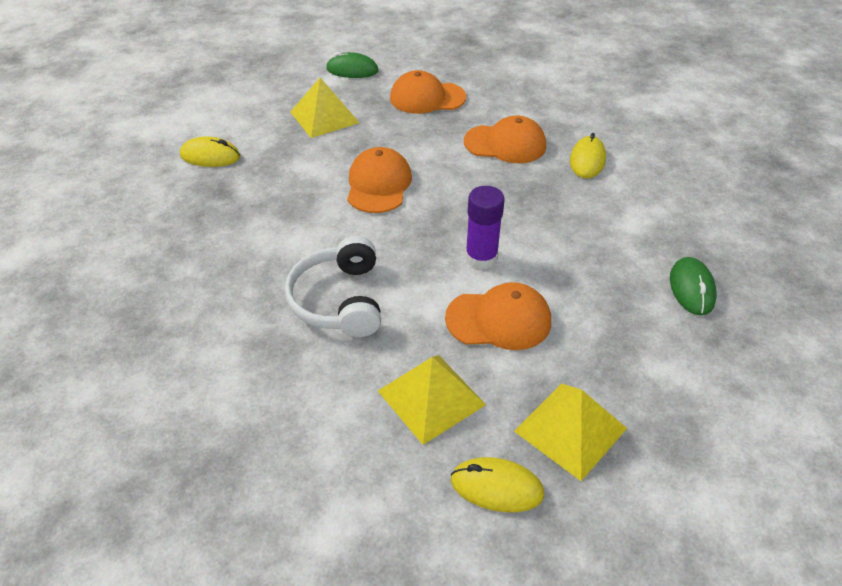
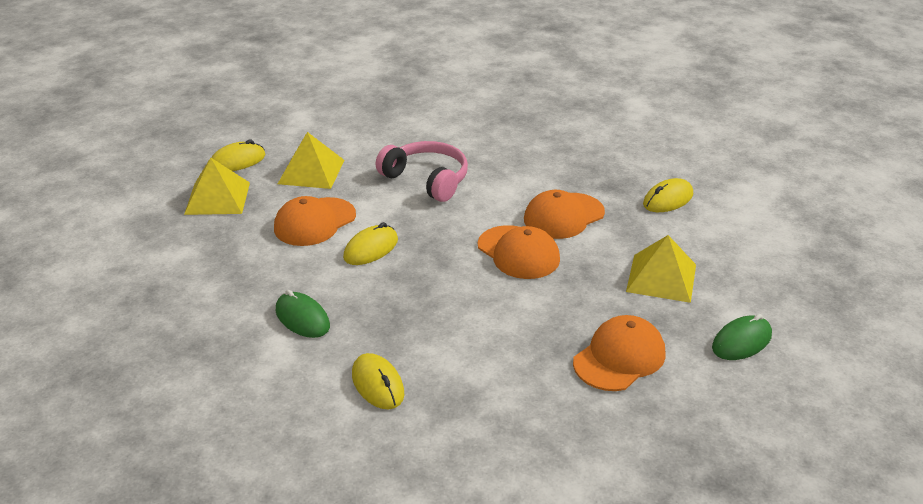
camera: 135 degrees right, 10 degrees down
white headphones [285,236,381,337] -> pink headphones [376,141,468,202]
orange cap [464,115,546,163] -> orange cap moved to [524,190,605,239]
purple glue stick [465,186,505,269] -> yellow mouse [343,222,398,265]
green mouse [670,257,717,315] -> green mouse moved to [276,290,330,338]

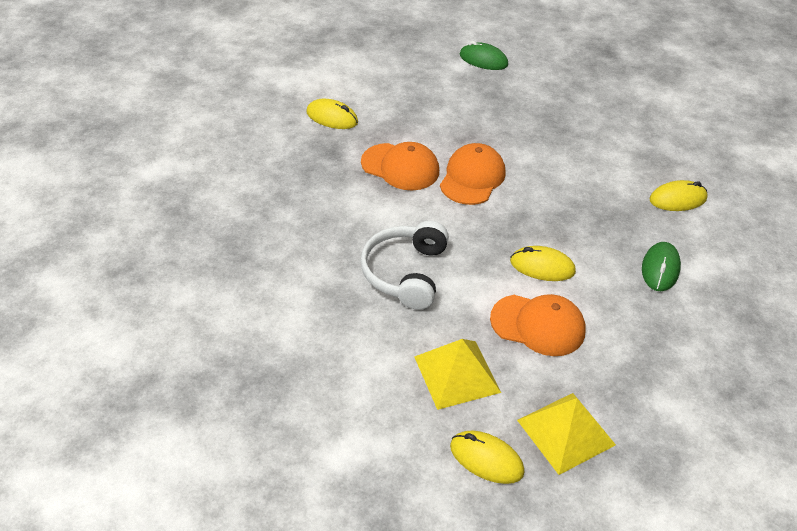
camera: 120 degrees left, 10 degrees up
yellow mouse [352,353,404,409] -> yellow mouse turned 45 degrees clockwise [649,180,708,211]
pink headphones [376,141,468,202] -> white headphones [360,221,449,310]
orange cap [573,315,666,391] -> none
yellow pyramid [626,235,696,303] -> none

